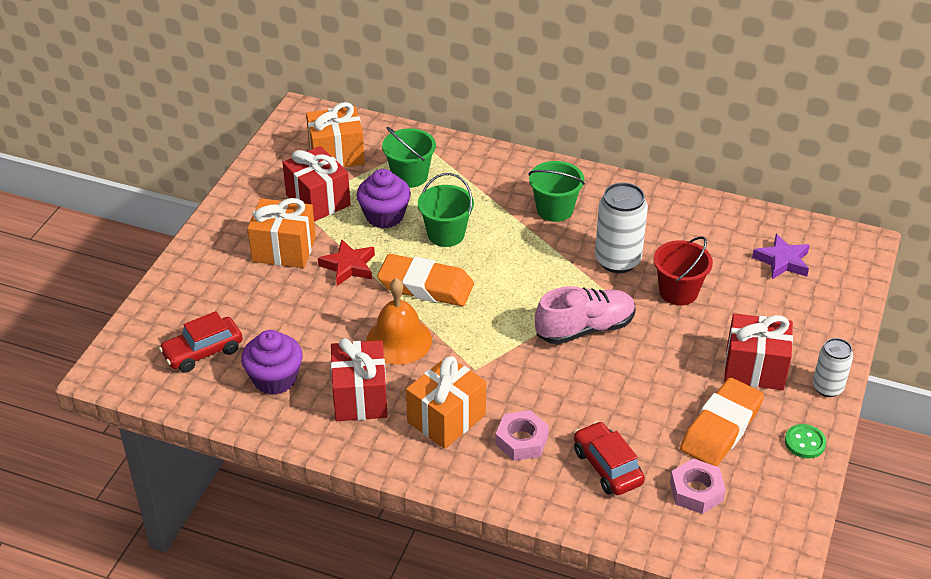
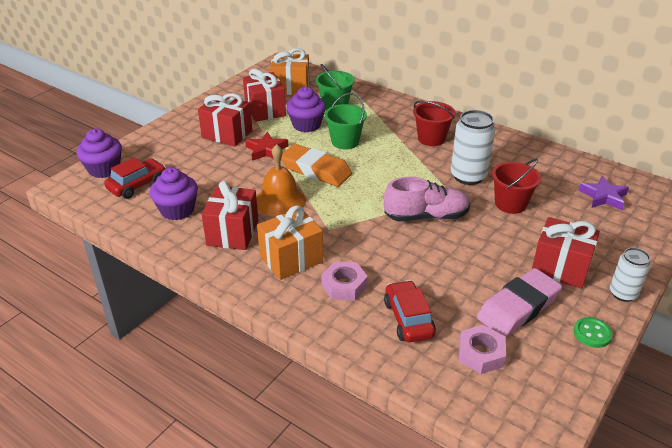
camera: 15 degrees right, 5 degrees down
red car [159,311,243,373] -> red car turned 150 degrees clockwise [104,157,166,199]
orange gift [247,198,316,268] -> red gift [198,93,252,147]
green bucket [529,161,585,222] -> red bucket [413,101,456,146]
orange eraser [680,378,764,466] -> pink eraser [477,268,562,337]
none -> purple cupcake [77,129,122,178]

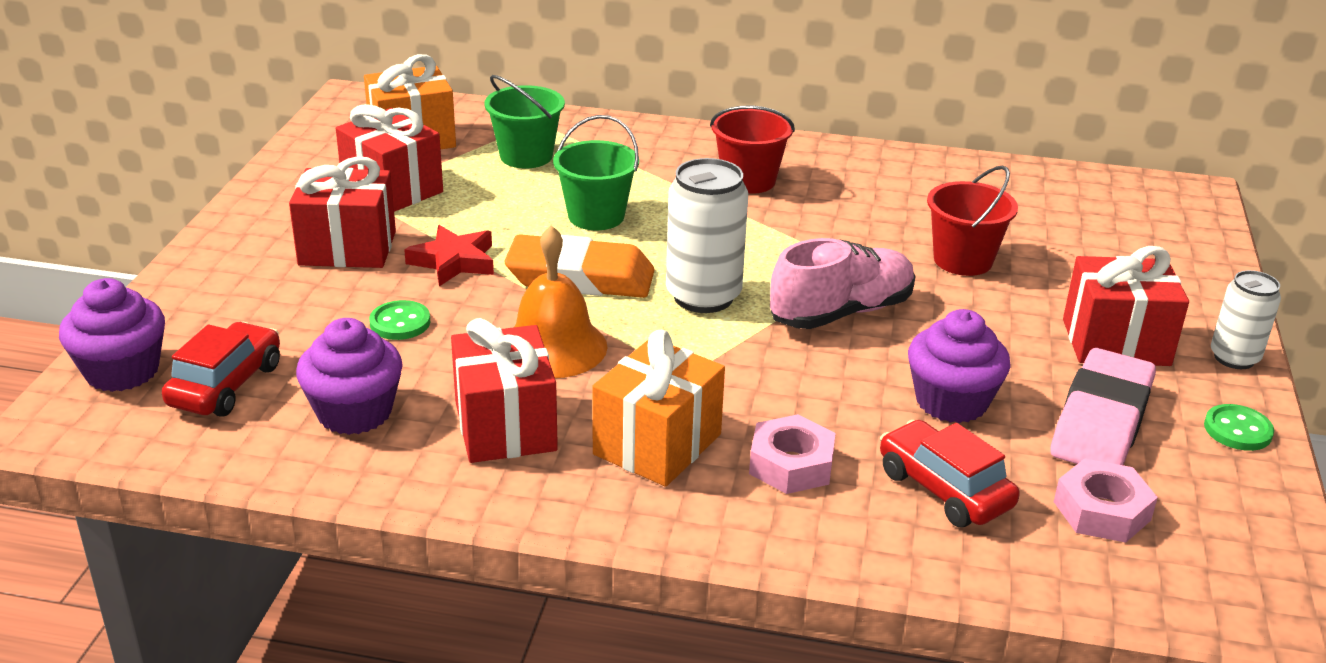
camera: 25 degrees left, 5 degrees down
purple cupcake [286,87,326,132] -> purple cupcake moved to [908,309,1011,423]
white can [451,110,495,185] -> white can moved to [666,158,748,313]
purple star [578,176,629,210] -> none
none -> green button [369,300,430,340]

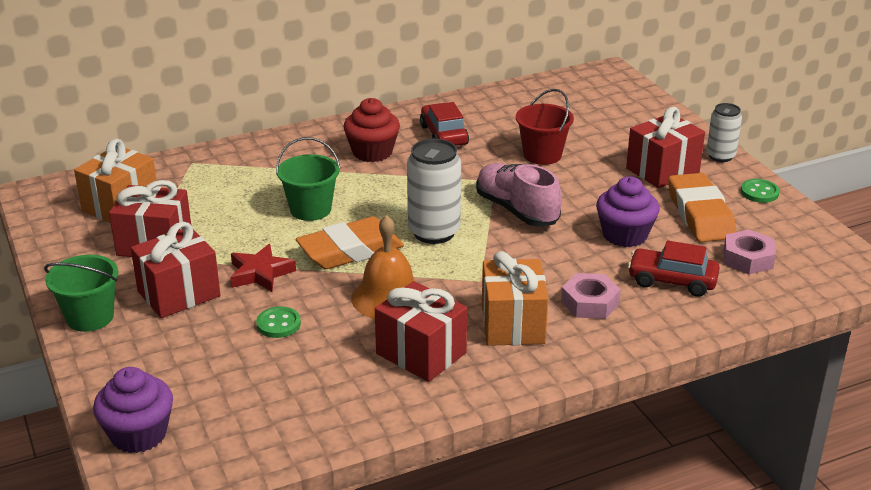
camera: 35 degrees left, 0 degrees up
red car [162,322,280,417] -> red car moved to [420,102,469,146]
purple cupcake [296,318,403,435] -> none
green bucket [485,75,565,168] -> green bucket moved to [44,255,118,332]
red bucket [710,106,795,194] -> red cupcake [344,98,400,162]
pink shoe [770,238,915,329] -> pink shoe turned 60 degrees counterclockwise [476,163,562,226]
pink eraser [1050,348,1156,465] -> orange eraser [668,173,736,242]

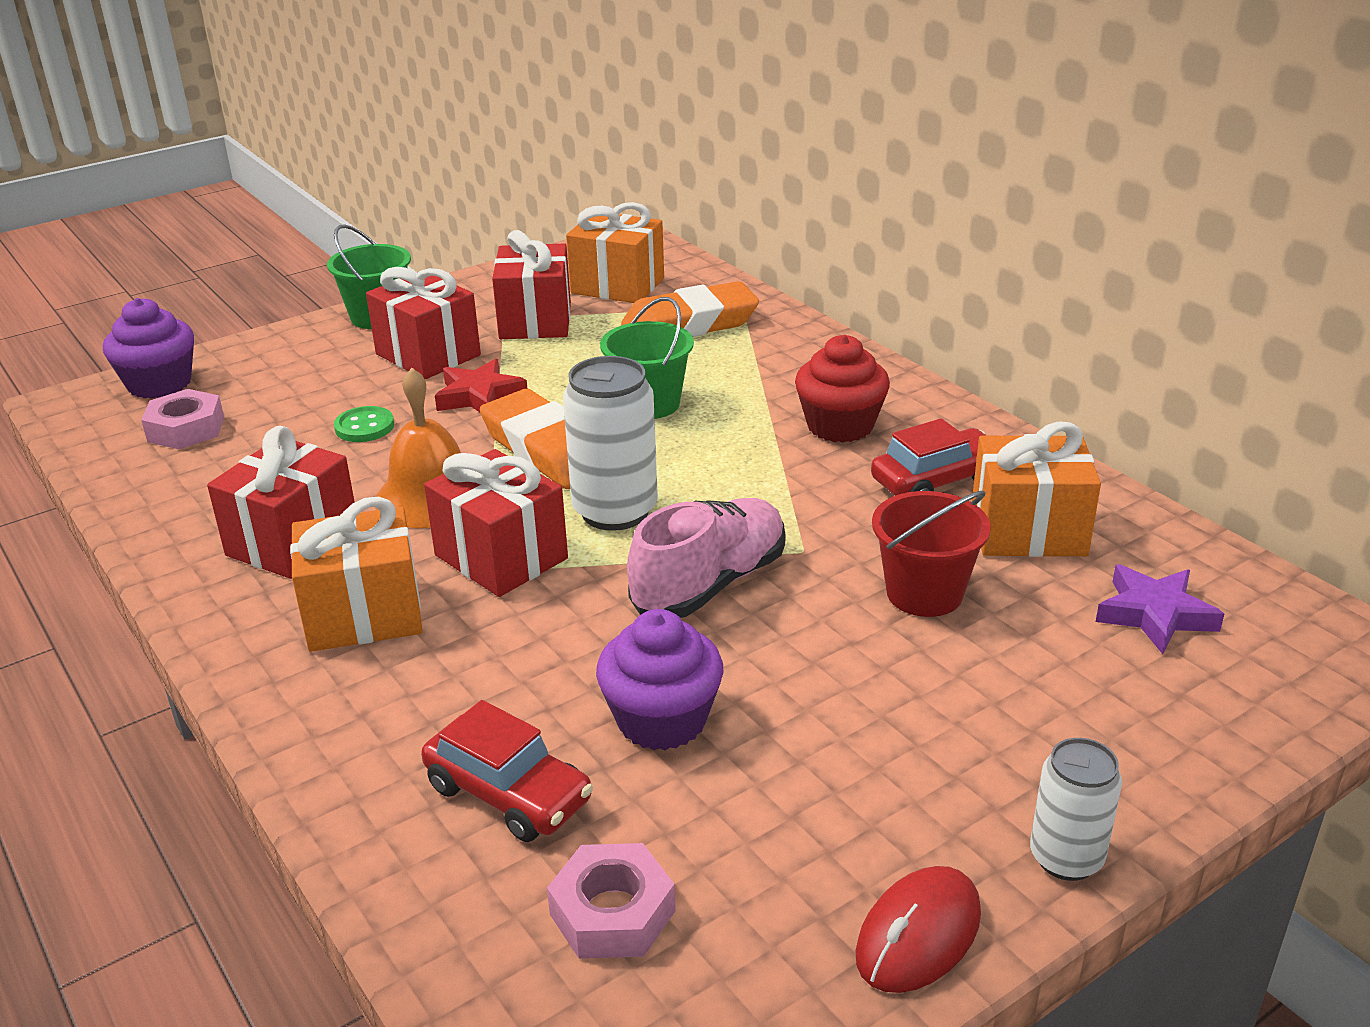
camera: 80 degrees right, 0 degrees up
pink nut [561,273,621,319] -> pink nut moved to [141,389,224,449]
red gift [626,107,705,188] -> red gift moved to [424,449,568,597]
red car [628,240,720,297] -> red car turned 120 degrees clockwise [421,700,593,842]
orange eraser [668,173,736,242] -> orange eraser moved to [621,281,759,337]
green button [741,179,780,203] -> red mouse [855,866,981,993]
none -> orange gift [972,422,1101,557]
none -> purple star [1096,565,1224,654]

